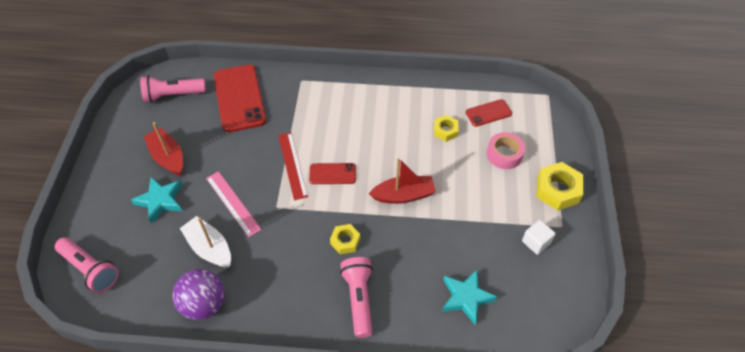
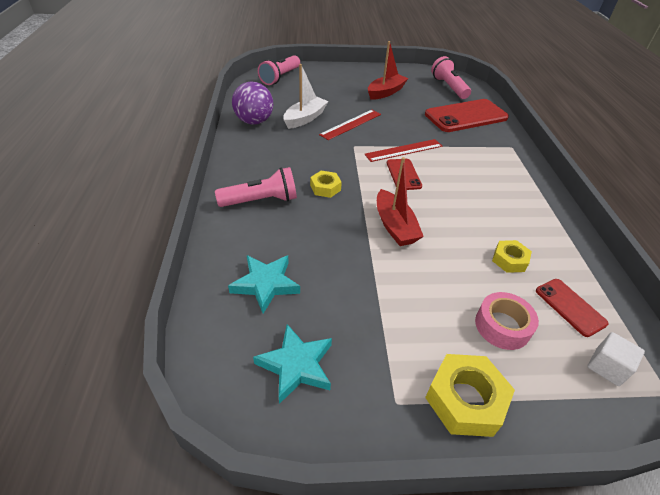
camera: 80 degrees right, 10 degrees down
turquoise star [131,177,183,224] -> turquoise star moved to [253,324,332,404]
pink ruler [206,171,262,237] -> red ruler [319,110,381,140]
white cube [522,220,556,255] -> white cube moved to [587,332,645,386]

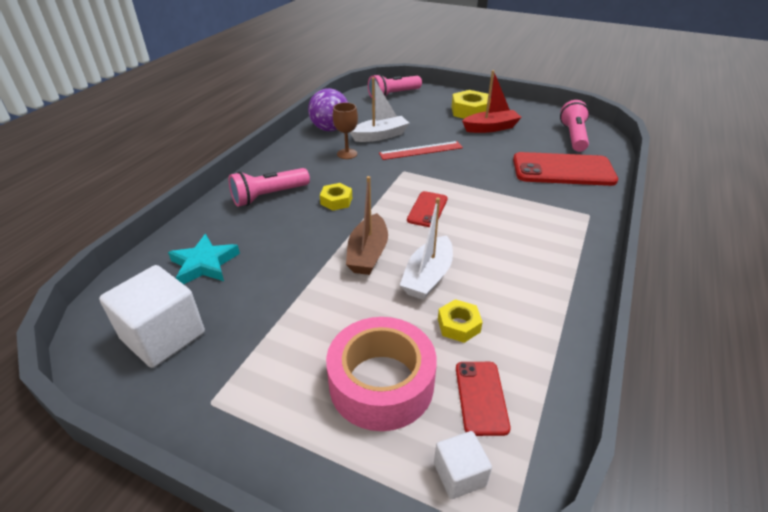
camera: 30 degrees right, 5 degrees down
pink flashlight [215,167,297,207] -> pink flashlight turned 135 degrees clockwise [229,168,310,207]
turquoise star [253,324,332,404] -> white cube [99,265,205,368]
red ruler [364,139,442,162] -> none
red boat [377,157,424,246] -> brown boat [346,176,388,275]
yellow nut [425,354,515,437] -> yellow nut moved to [451,90,491,119]
pink tape [475,292,539,350] -> pink tape [326,317,437,431], size x1.64
none -> brown goblet [333,103,358,159]
none -> white boat [400,197,453,300]

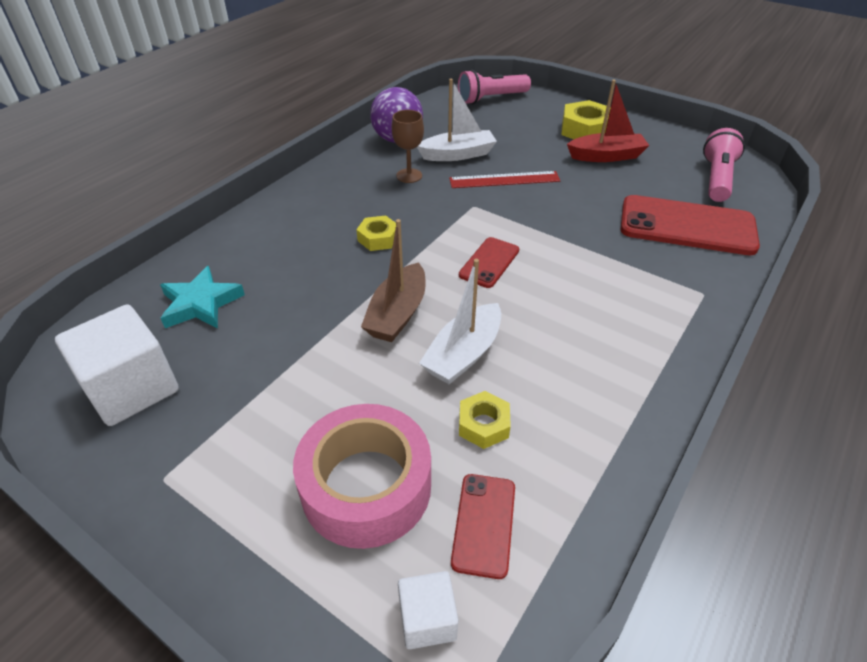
camera: 10 degrees right, 5 degrees up
pink flashlight [229,168,310,207] -> none

